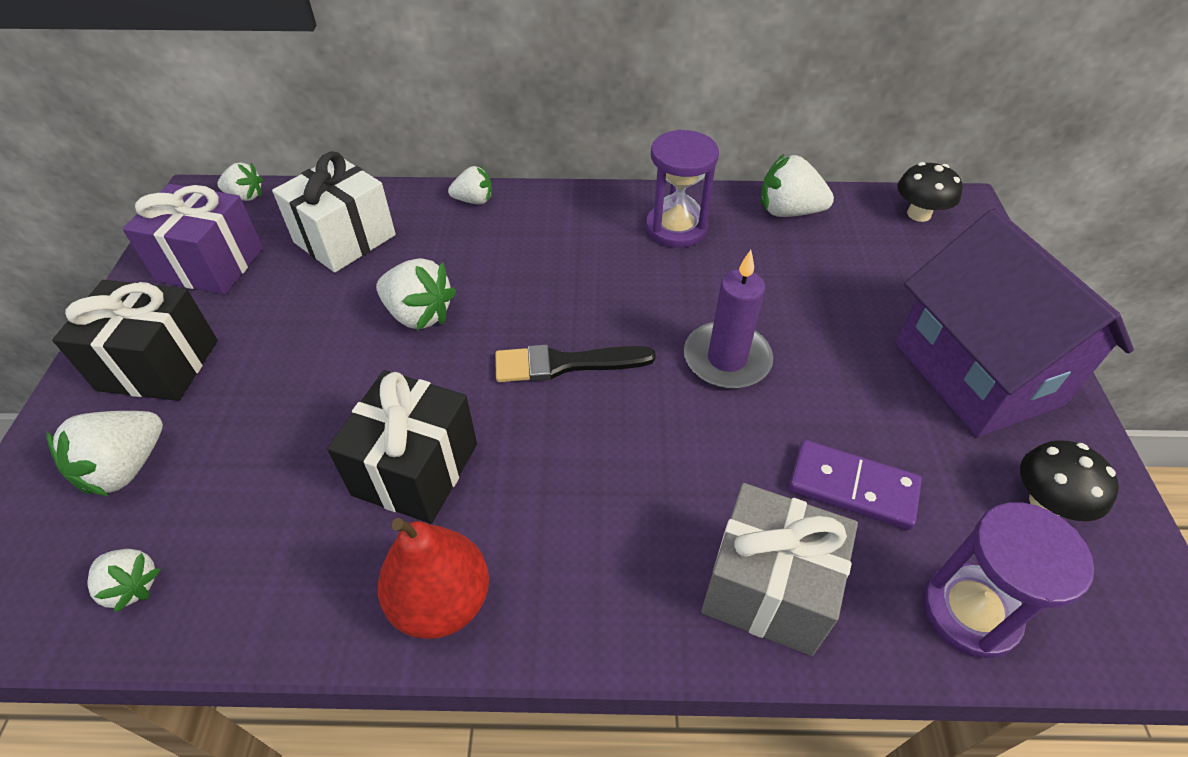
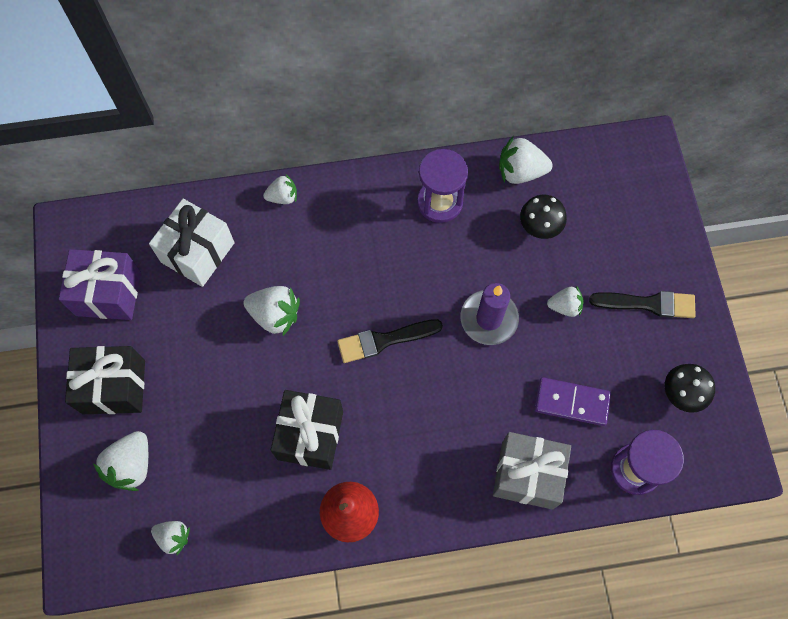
camera: 10 degrees left, 20 degrees up
white strawberry [217,162,263,201] -> white strawberry moved to [547,286,584,317]
purple house [895,208,1134,437] -> black brush [589,291,696,318]
black mushroom [897,162,963,222] -> black mushroom moved to [520,195,567,239]

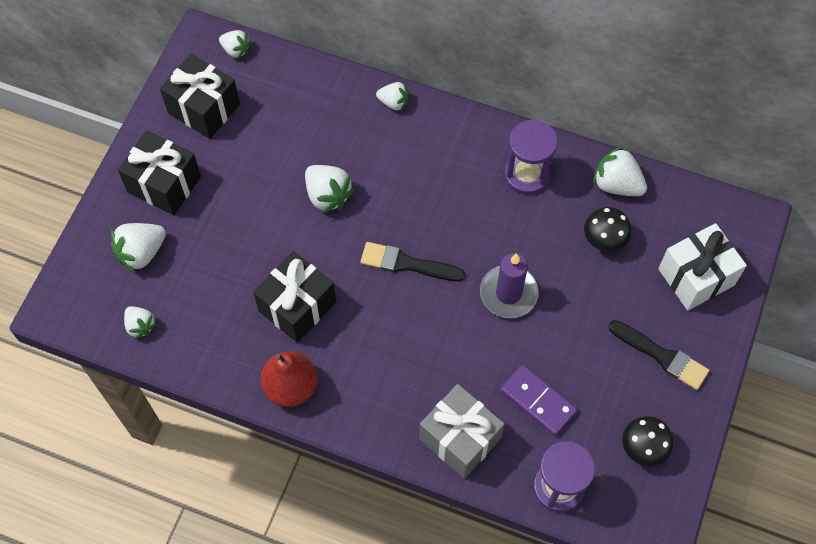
camera: 30 degrees right, 5 degrees down
purple gift [59,249,141,320] -> black gift [160,54,240,139]
white gift [149,199,235,287] -> white gift moved to [658,223,747,311]
white strawberry [547,286,584,317] -> white strawberry moved to [219,30,251,59]

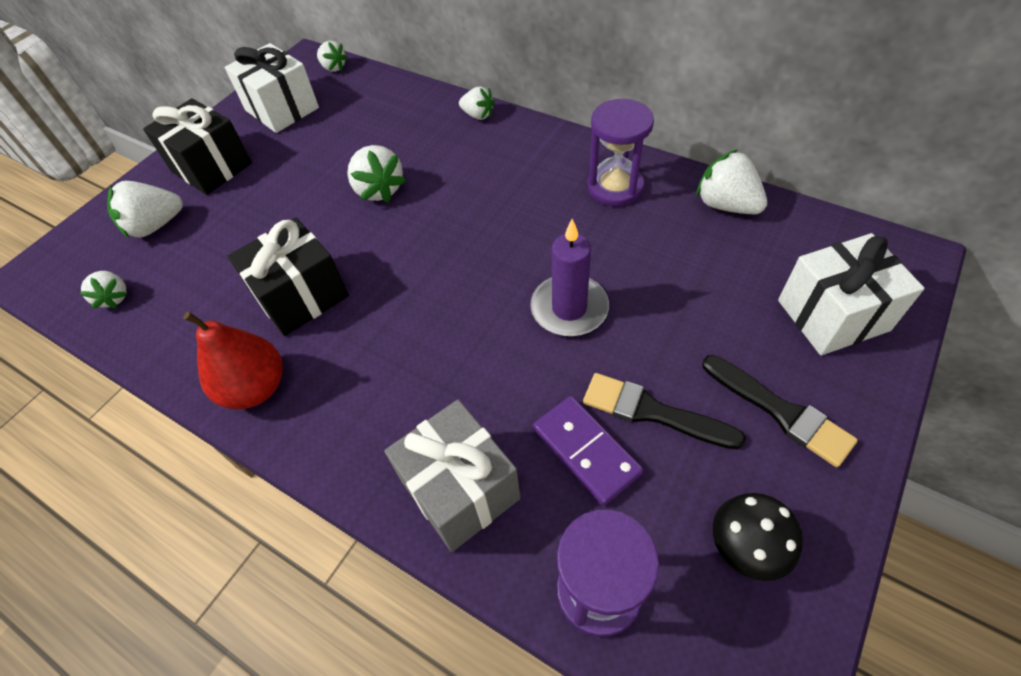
camera: 15 degrees right, 10 degrees down
black gift [160,54,240,139] -> white gift [225,43,319,133]
black brush [360,242,465,281] -> black brush moved to [583,373,746,449]
black mushroom [584,207,631,252] -> none

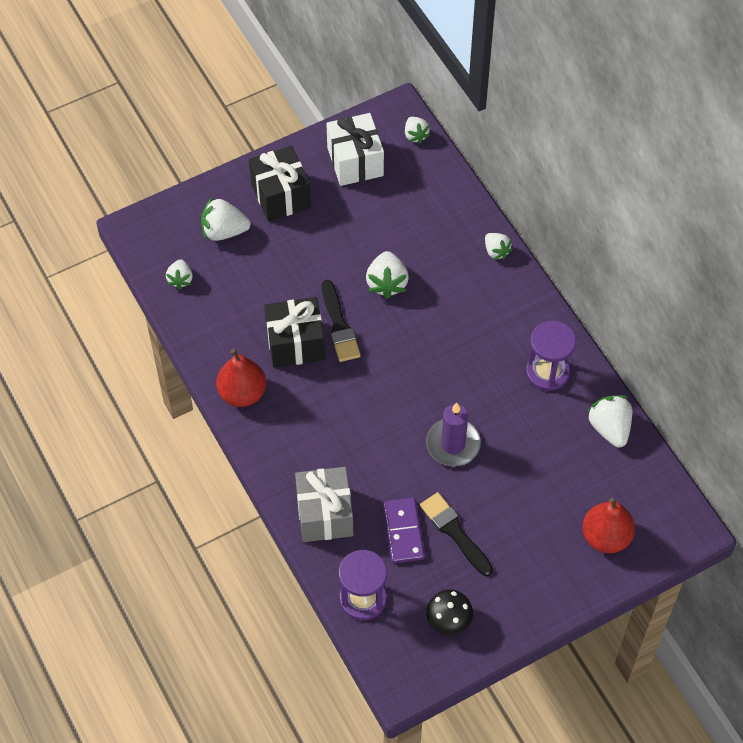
camera: 25 degrees right, 5 degrees up
black brush [702,355,858,467] -> black brush moved to [322,280,361,362]
white gift [778,233,925,355] -> red pear [582,498,635,553]

